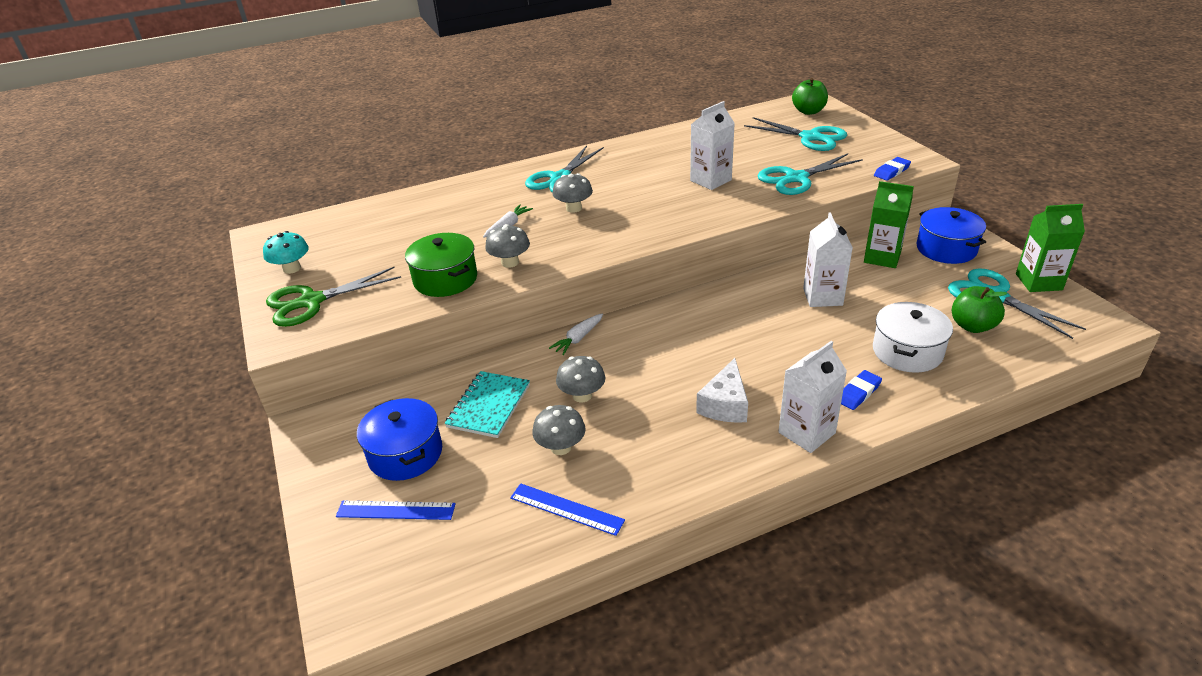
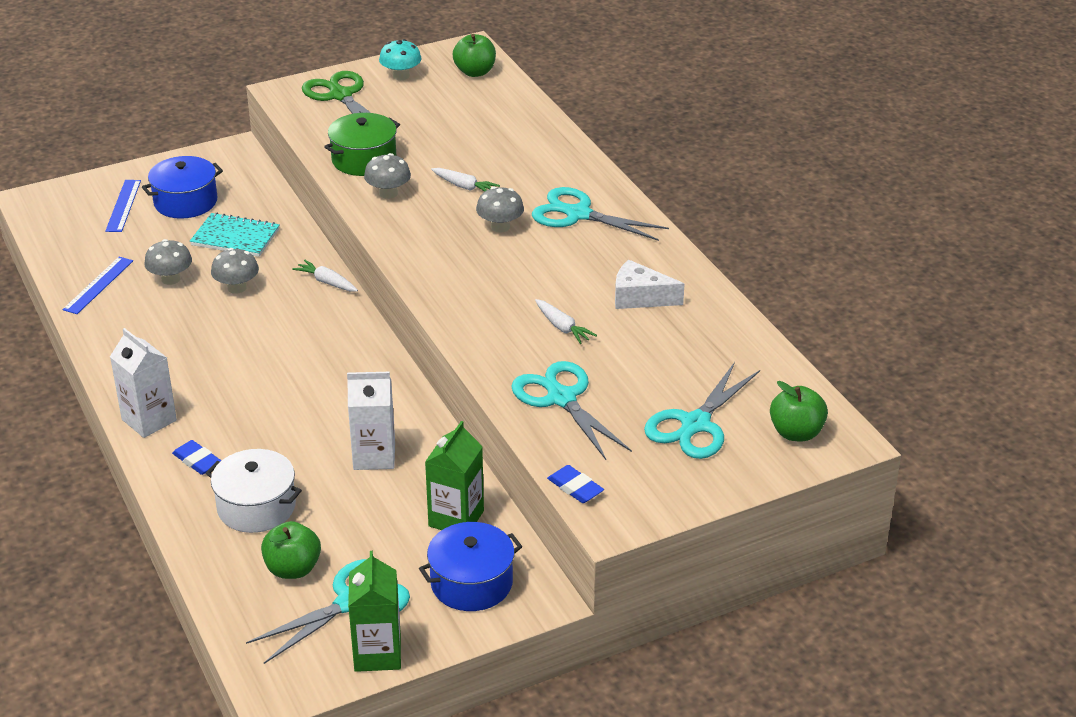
camera: 85 degrees right, 0 degrees up
white carton [690,101,735,190] -> white carrot [535,299,597,344]
white cheese [696,358,748,423] -> white cheese moved to [615,260,684,309]
none -> green apple [453,34,496,77]

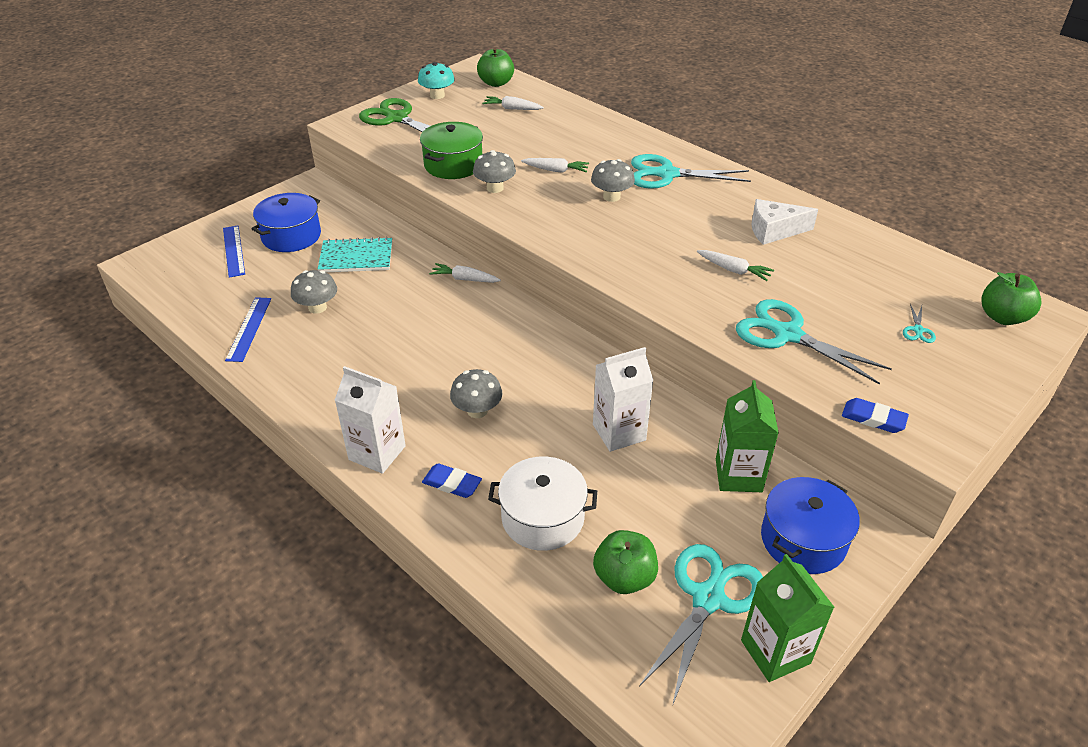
camera: 20 degrees left, 5 degrees up
grey mushroom [211,248,259,294] -> grey mushroom moved to [450,369,502,418]
turquoise scissors [644,362,760,459] -> turquoise scissors [903,304,936,343], size x0.41
none -> white carrot [482,96,544,110]

